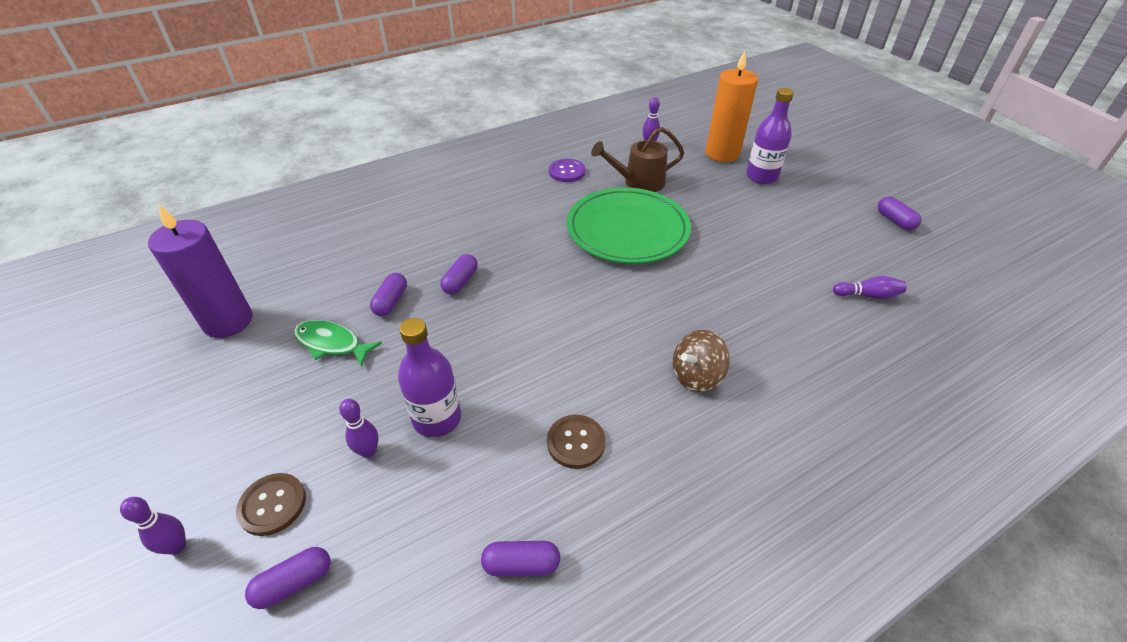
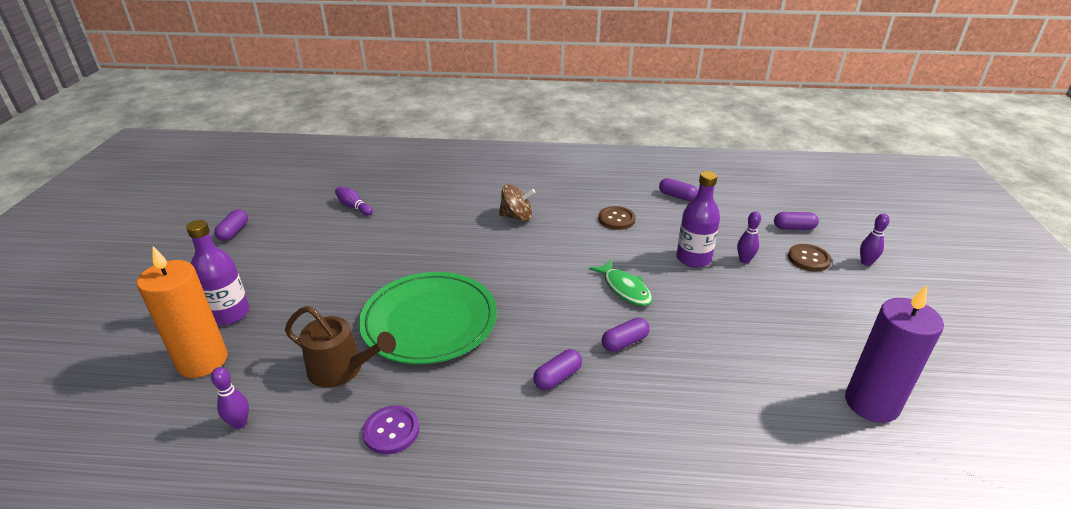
camera: 145 degrees left, 10 degrees down
green fish [294,320,382,367] -> green fish moved to [589,259,652,306]
purple capsule [370,273,407,316] -> purple capsule moved to [533,349,582,390]

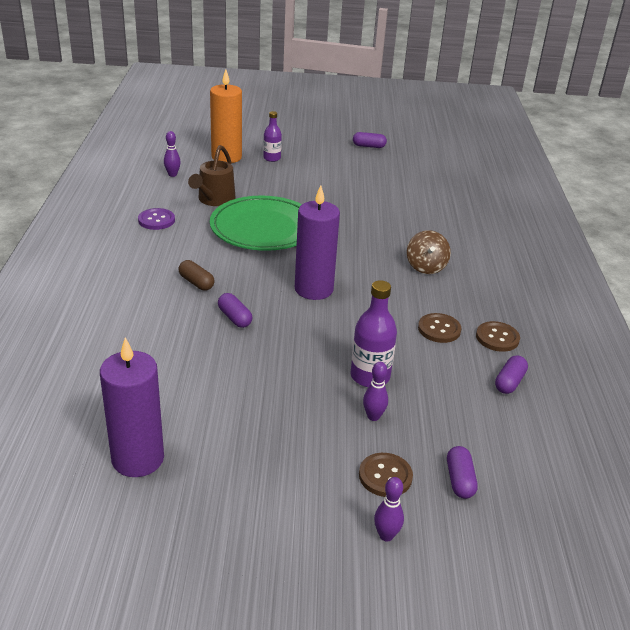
camera: 85 degrees right, 0 degrees up
purple bottle [186,220,250,325] -> purple bottle [263,111,282,162], size x0.65
purple bowling pin [335,187,373,216] -> none
purple capsule [533,349,582,390] -> brown capsule [178,260,215,290]
green fish [589,259,652,306] -> none
none -> purple candle [295,185,340,300]
none -> brown button [476,321,520,352]

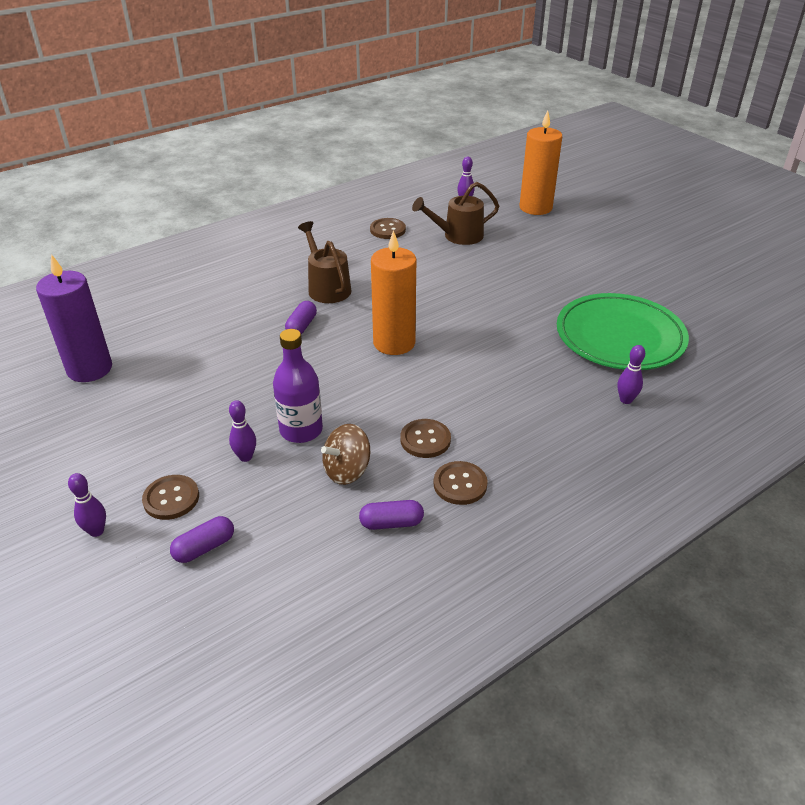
camera: 55 degrees right, 5 degrees up
purple button [138,208,175,230] -> brown button [370,218,406,239]
brown capsule [178,260,215,290] -> brown watering can [298,221,351,303]
green plate [210,196,302,251] -> green plate moved to [557,293,689,370]
purple bottle [263,111,282,162] -> none
purple candle [295,185,340,300] -> orange candle [371,230,416,355]
purple capsule [353,132,387,148] -> none
brown spinning top [407,230,451,274] -> brown spinning top moved to [321,424,370,485]
none -> purple bowling pin [617,345,645,404]

